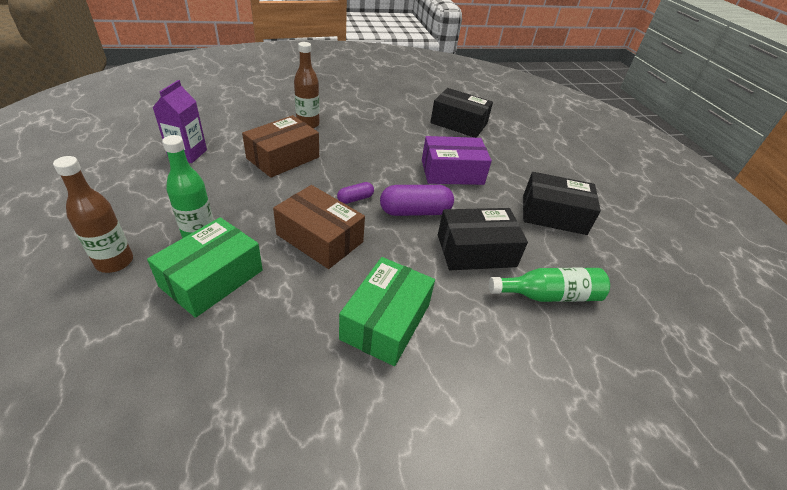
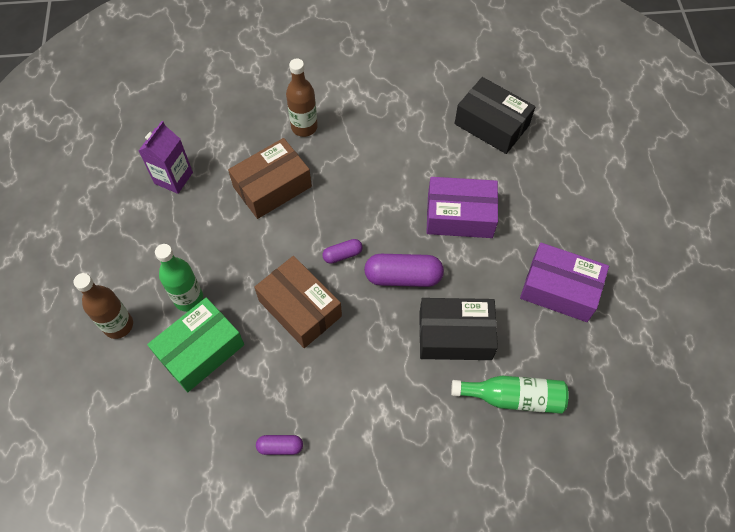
camera: 15 degrees right, 20 degrees up
green box [339,257,435,366] -> none
black box [523,172,601,235] -> purple box [520,243,609,322]
none -> purple capsule [256,435,303,455]

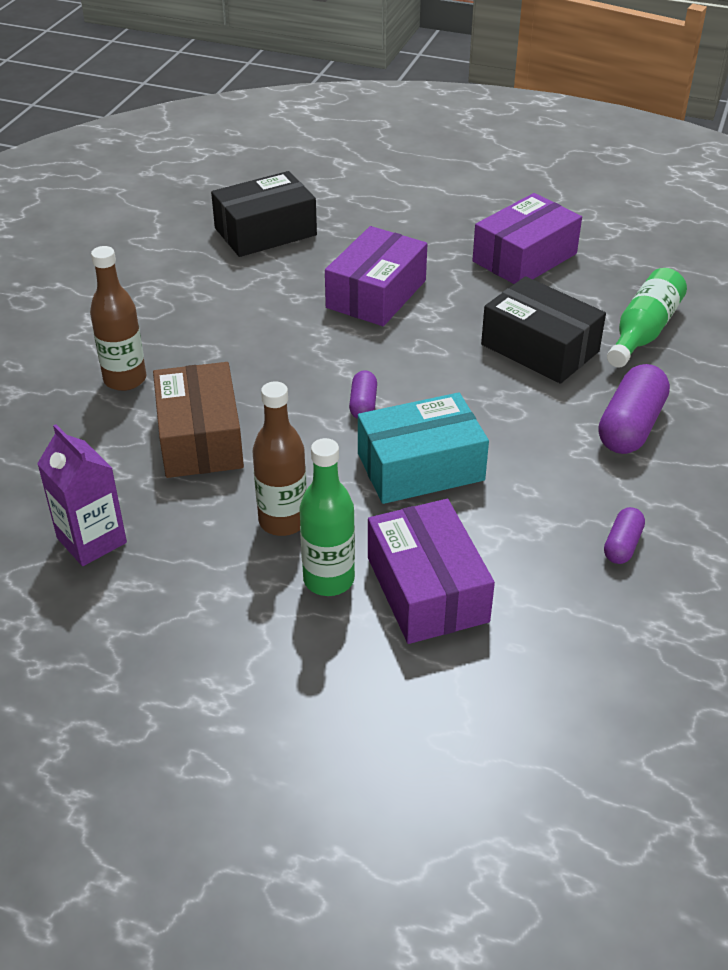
camera: 65 degrees left, 20 degrees down
brown bottle [73,273,133,339] -> brown bottle moved to [253,381,307,536]
green box [147,297,244,392] -> purple box [368,499,495,644]
brown box [254,256,342,348] -> turquoise box [358,392,489,504]
purple capsule [364,254,444,287] -> purple capsule moved to [598,364,670,454]
black box [419,298,498,360] -> black box turned 75 degrees counterclockwise [481,276,606,384]

